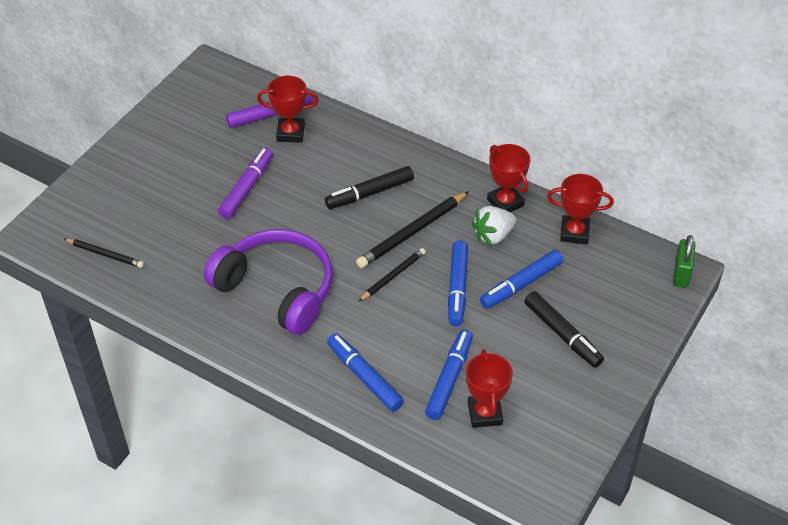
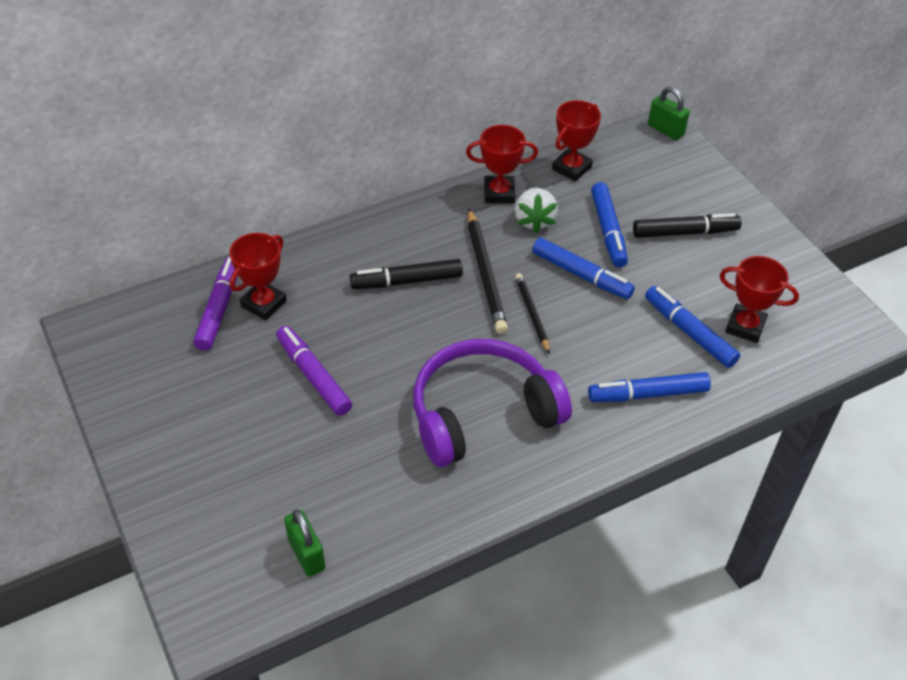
camera: 60 degrees left, 0 degrees up
black pencil [63,238,144,268] -> green padlock [284,509,325,577]
black marker [325,166,414,209] -> black marker turned 75 degrees clockwise [350,259,463,289]

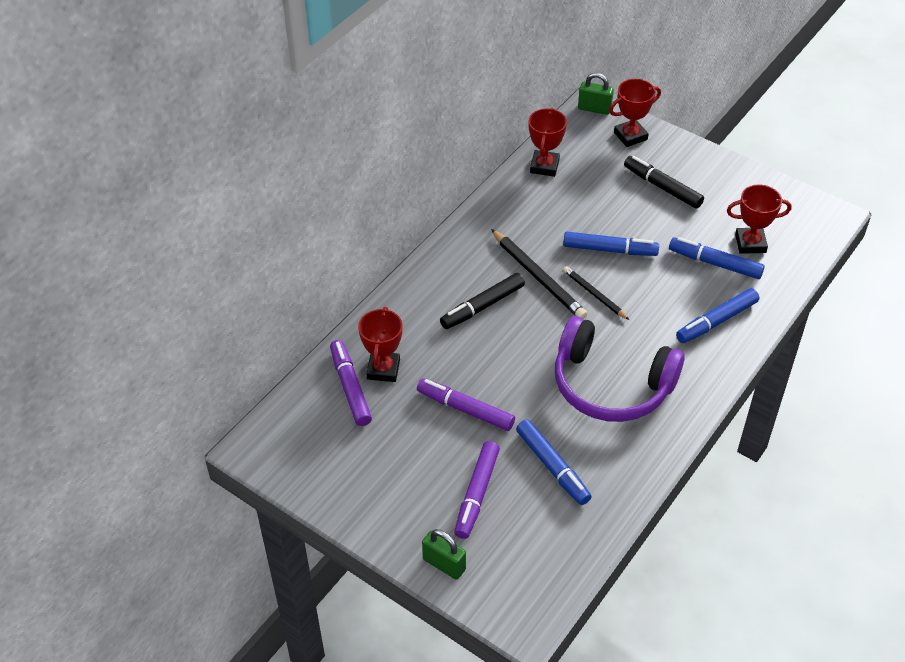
camera: 25 degrees left, 0 degrees up
green padlock [284,509,325,577] -> green padlock moved to [422,529,466,580]
purple headphones [413,339,572,467] -> purple headphones turned 105 degrees counterclockwise [555,316,684,422]
red trophy [466,125,538,204] -> red trophy moved to [609,79,661,147]
white strawberry [515,188,558,233] -> none
blue marker [591,182,628,267] -> blue marker moved to [516,419,591,505]
black marker [633,213,742,238] -> black marker turned 105 degrees counterclockwise [624,156,704,209]
none -> purple marker [454,441,500,539]

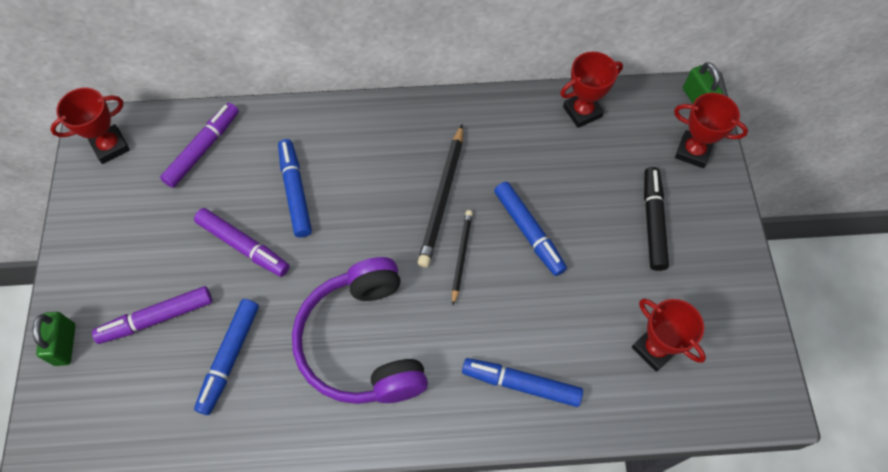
camera: 50 degrees right, 15 degrees up
red trophy [358,307,402,382] -> red trophy moved to [50,88,130,164]
purple marker [417,378,515,431] -> purple marker turned 135 degrees clockwise [194,208,290,277]
black marker [440,273,525,329] -> none
blue marker [669,237,765,279] -> blue marker moved to [278,139,312,237]

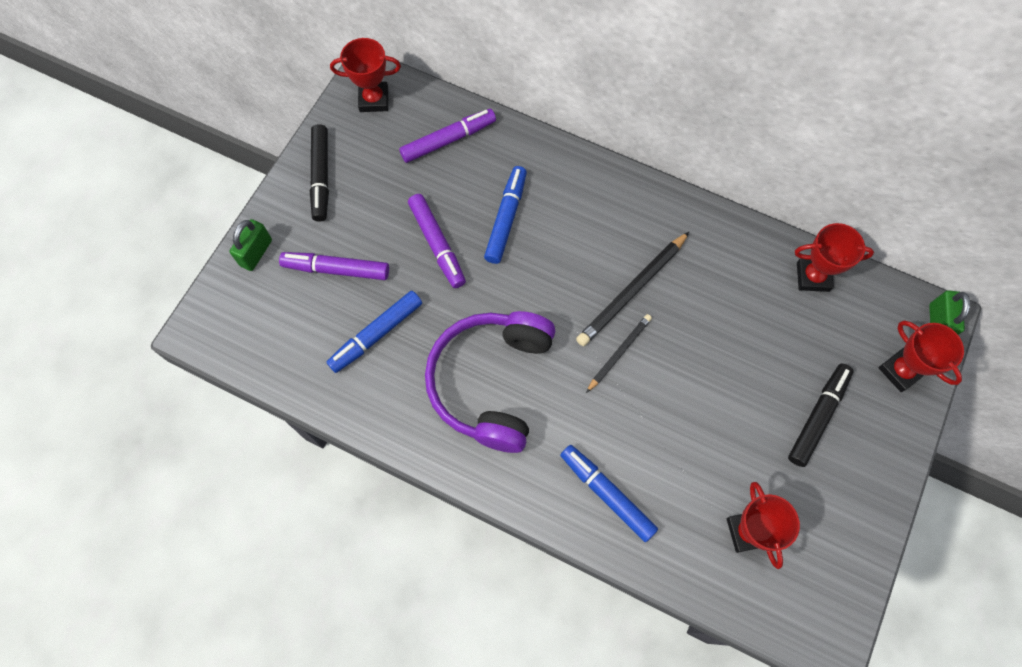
camera: 30 degrees right, 5 degrees up
blue marker [494,181,567,276] -> none
none -> black marker [310,124,329,222]

